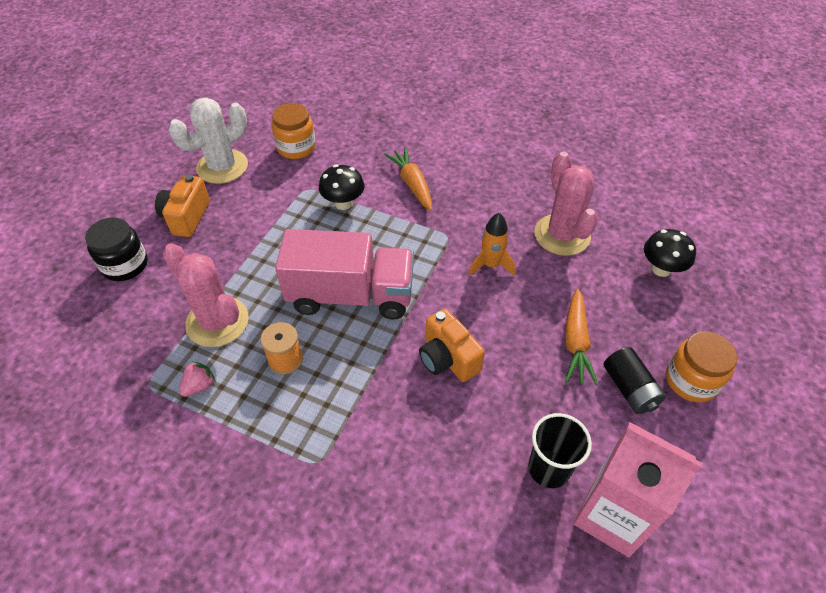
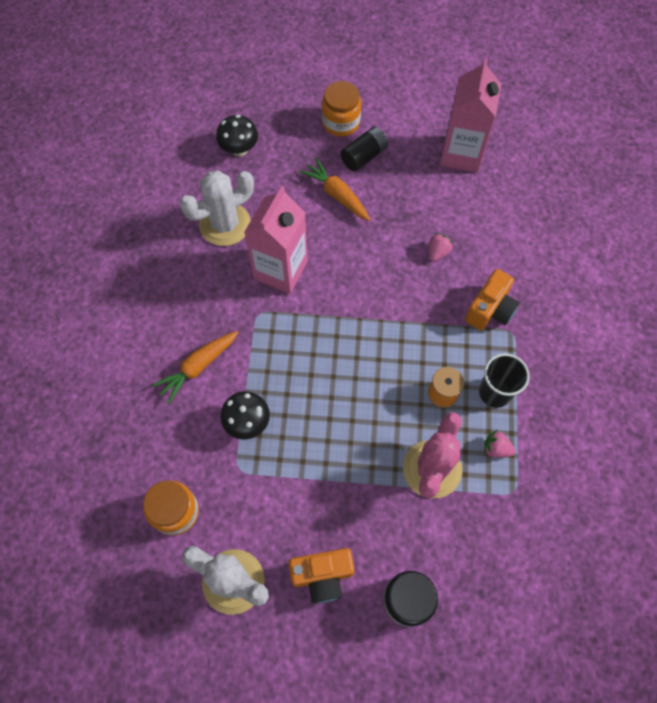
camera: 110 degrees left, 15 degrees up
pink truck [275,229,414,319] -> none
orange camera [419,308,485,382] -> orange camera moved to [465,269,519,331]
orange rocket [469,213,516,276] -> pink carton [244,186,308,294]
black cup [528,413,592,488] -> black cup moved to [479,353,530,408]
pink cactus [534,151,598,256] -> white cactus [180,170,254,246]
orange carrot [565,289,598,385] -> orange carrot turned 120 degrees counterclockwise [299,158,370,221]
none -> pink strawberry [429,233,453,262]

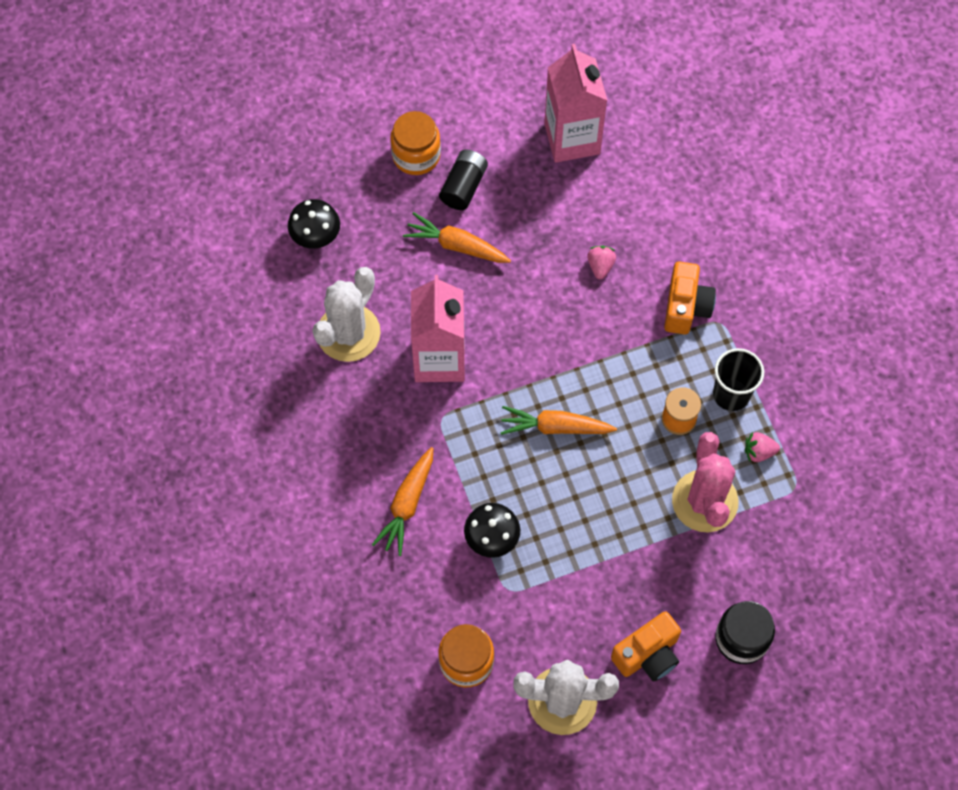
camera: 25 degrees left, 0 degrees up
none -> orange carrot [500,406,617,435]

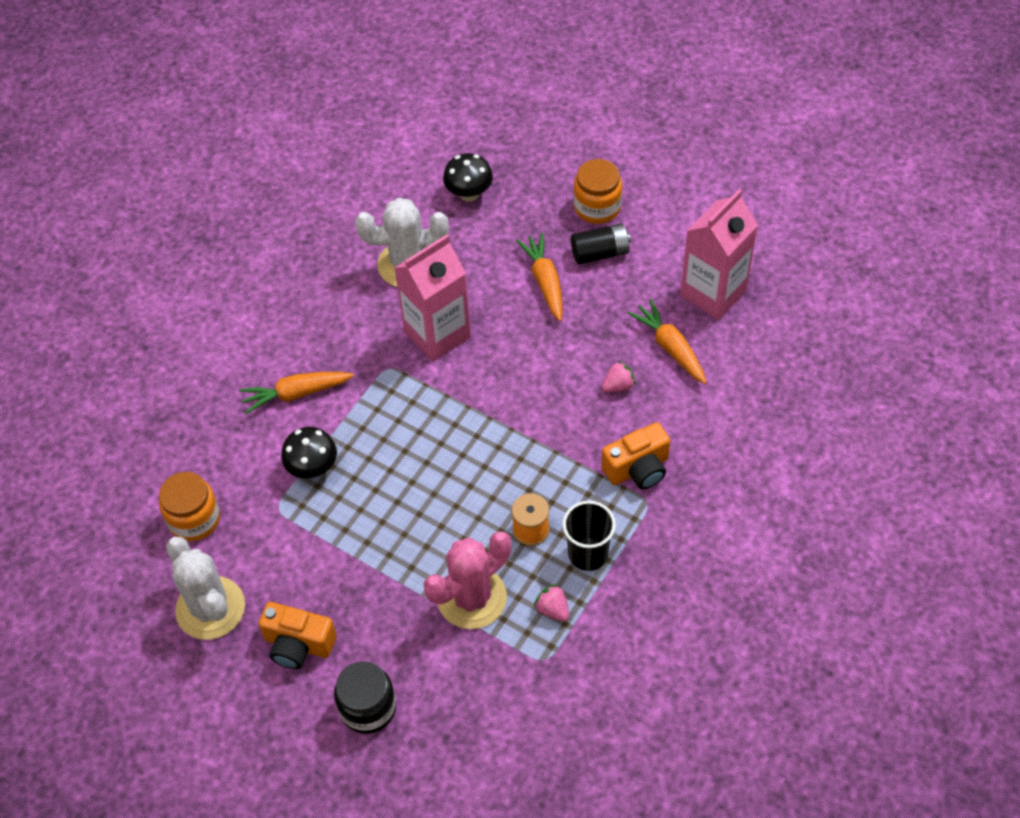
camera: 55 degrees right, 10 degrees down
orange carrot [500,406,617,435] -> orange carrot moved to [627,299,707,384]

